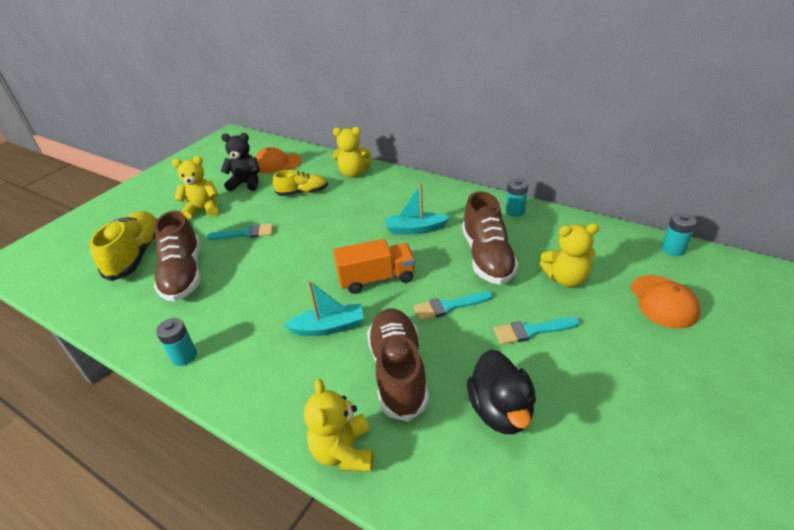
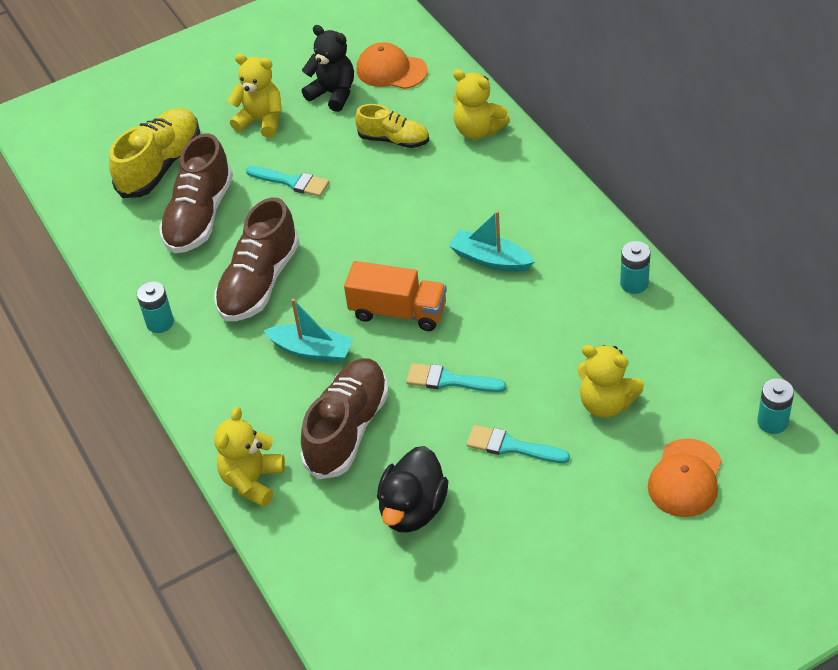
camera: 30 degrees right, 10 degrees up
brown shoe [462,191,519,284] -> brown shoe moved to [214,197,300,321]

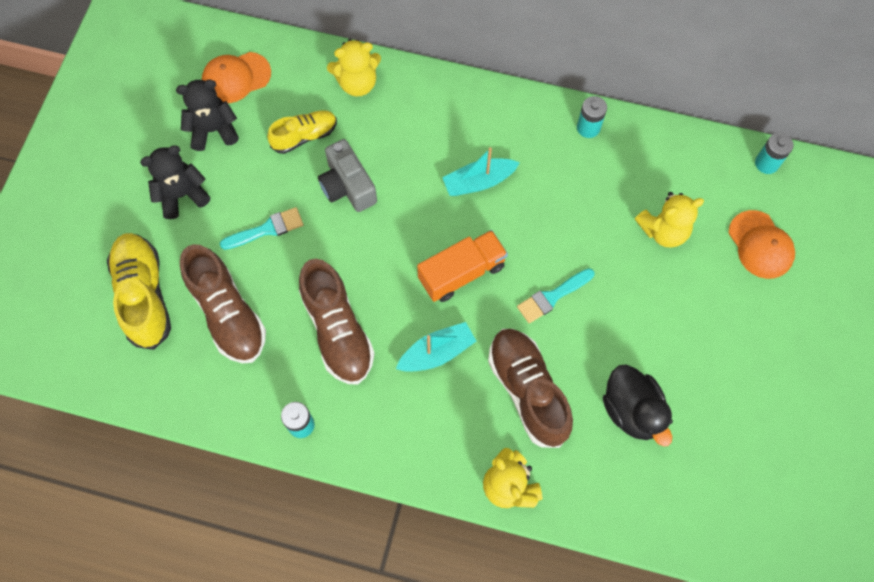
camera: 50 degrees left, 20 degrees up
yellow teddy bear [228,53,282,138] -> black teddy bear [140,145,210,219]
turquoise brush [467,425,570,463] -> none
none -> grey camera [318,139,377,212]

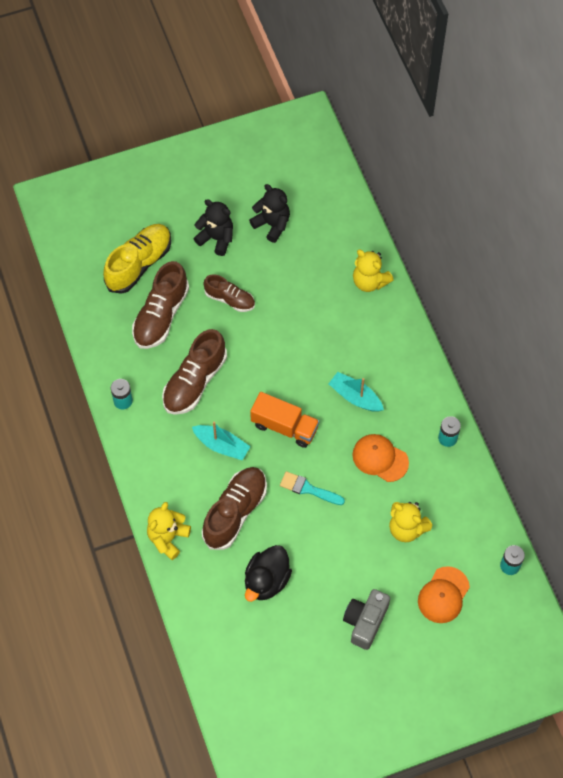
camera: 55 degrees right, 5 degrees down
orange cap [202,52,271,103] -> orange cap moved to [352,434,409,482]
turquoise brush [220,207,304,250] -> brown shoe [203,274,255,312]
yellow shoe [267,110,337,154] -> none
grey camera [318,139,377,212] -> grey camera moved to [343,589,390,650]

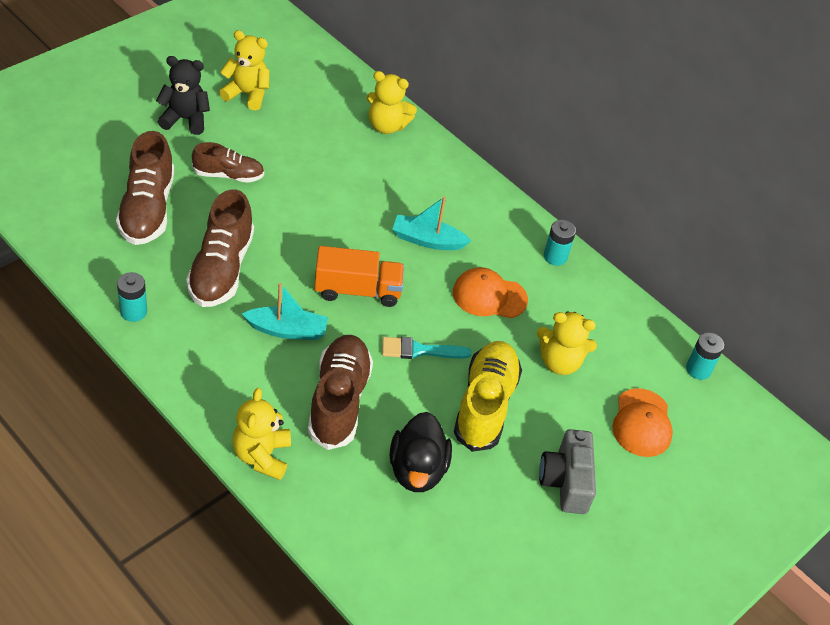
camera: 30 degrees left, 15 degrees down
yellow shoe [103,224,171,294] -> yellow shoe moved to [454,341,522,452]
black teddy bear [249,184,290,243] -> yellow teddy bear [219,30,269,110]

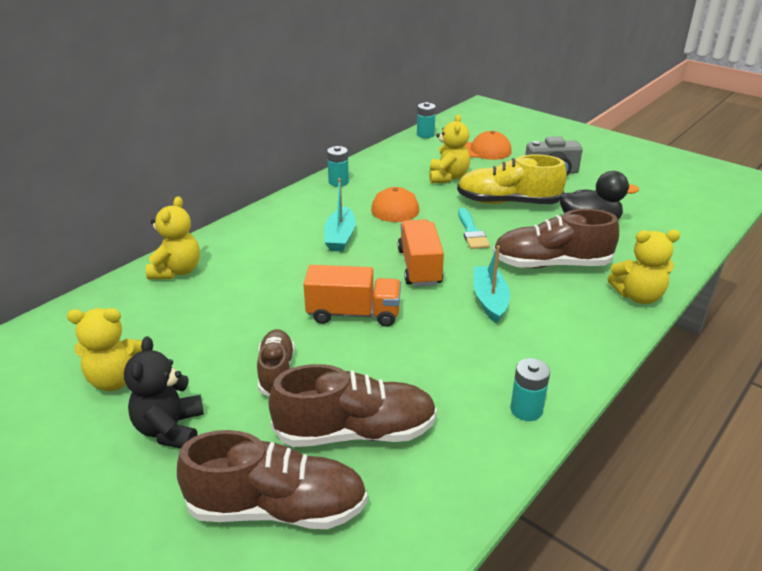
camera: 90 degrees left, 15 degrees down
brown shoe [186,190,254,307] -> brown shoe moved to [177,430,368,529]
yellow teddy bear [219,30,269,110] -> yellow teddy bear turned 105 degrees counterclockwise [67,308,142,391]
none -> orange truck [303,265,401,327]

